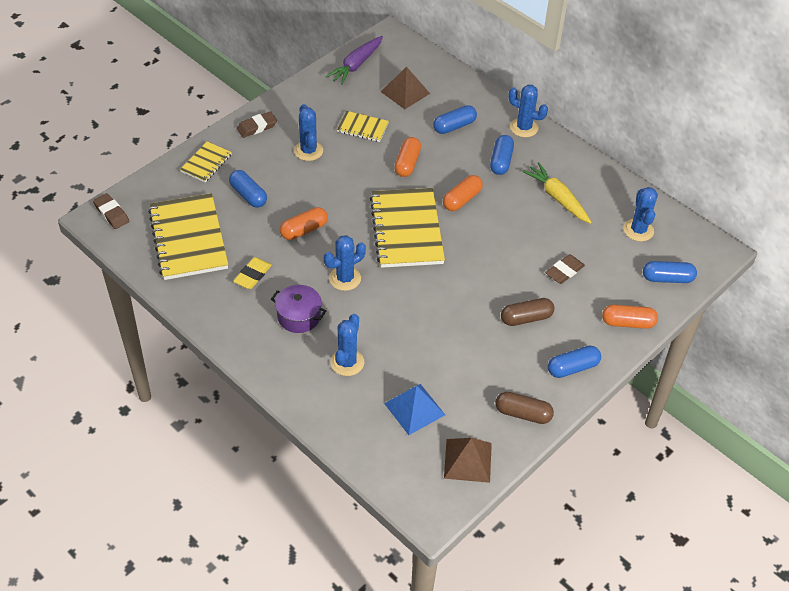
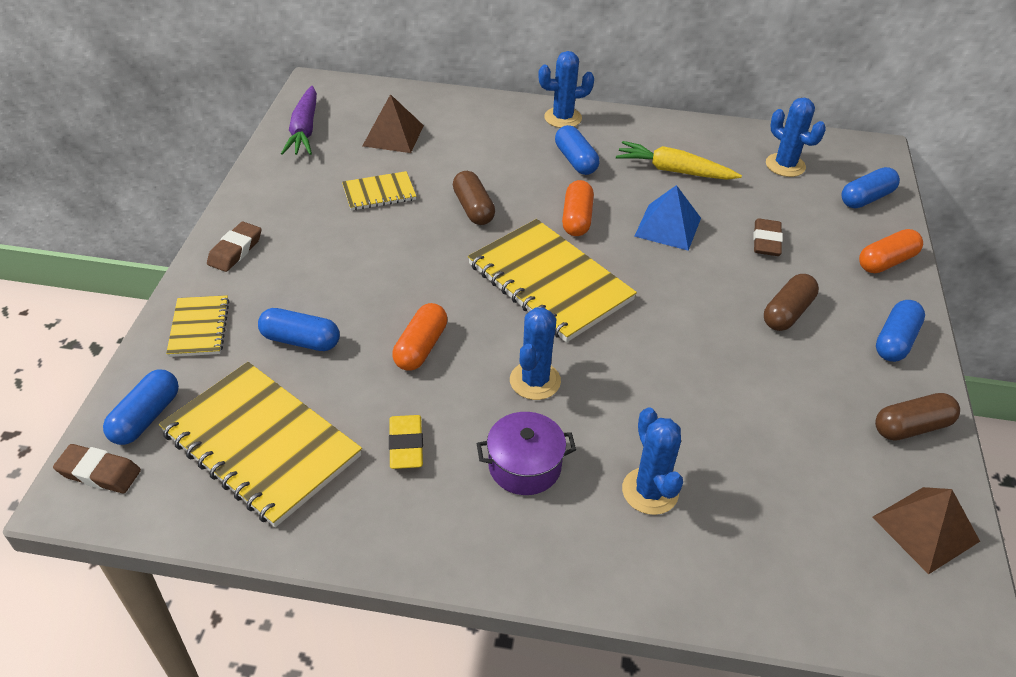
camera: 35 degrees left, 5 degrees down
blue cactus [294,104,323,161] -> none
blue pyramid [384,384,445,435] -> blue pyramid moved to [634,185,701,251]
orange capsule [394,137,421,177] -> brown capsule [453,171,495,225]
blue capsule [433,105,477,134] -> blue capsule moved to [103,370,179,445]

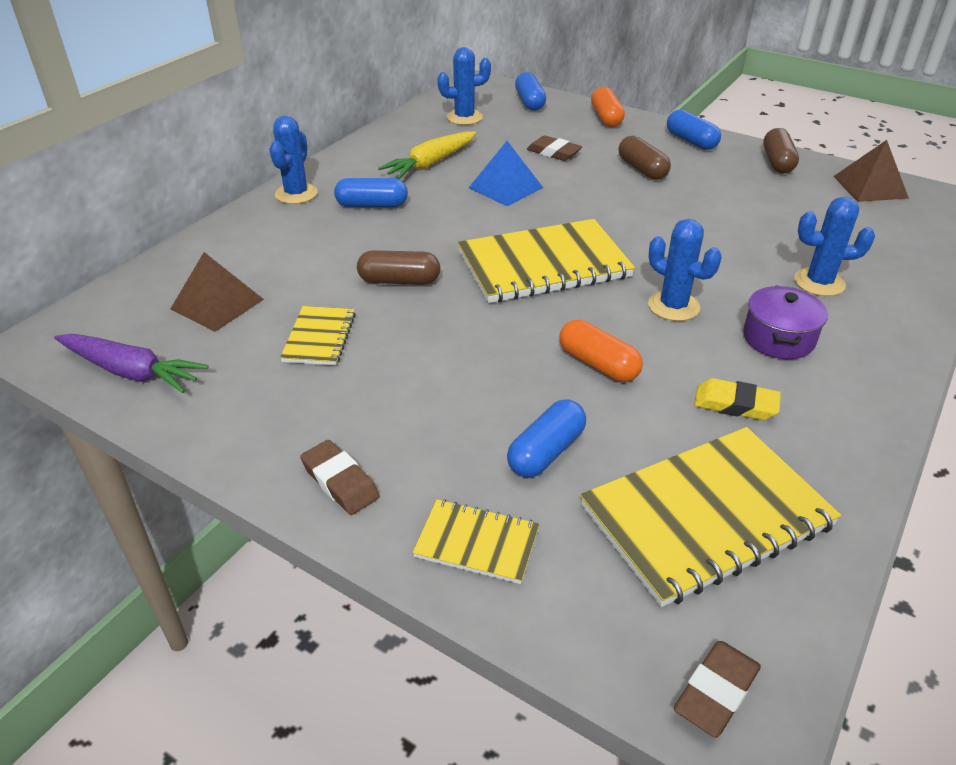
camera: 65 degrees left, 5 degrees down
blue capsule [103,370,179,445] -> none
orange capsule [562,180,594,236] -> none

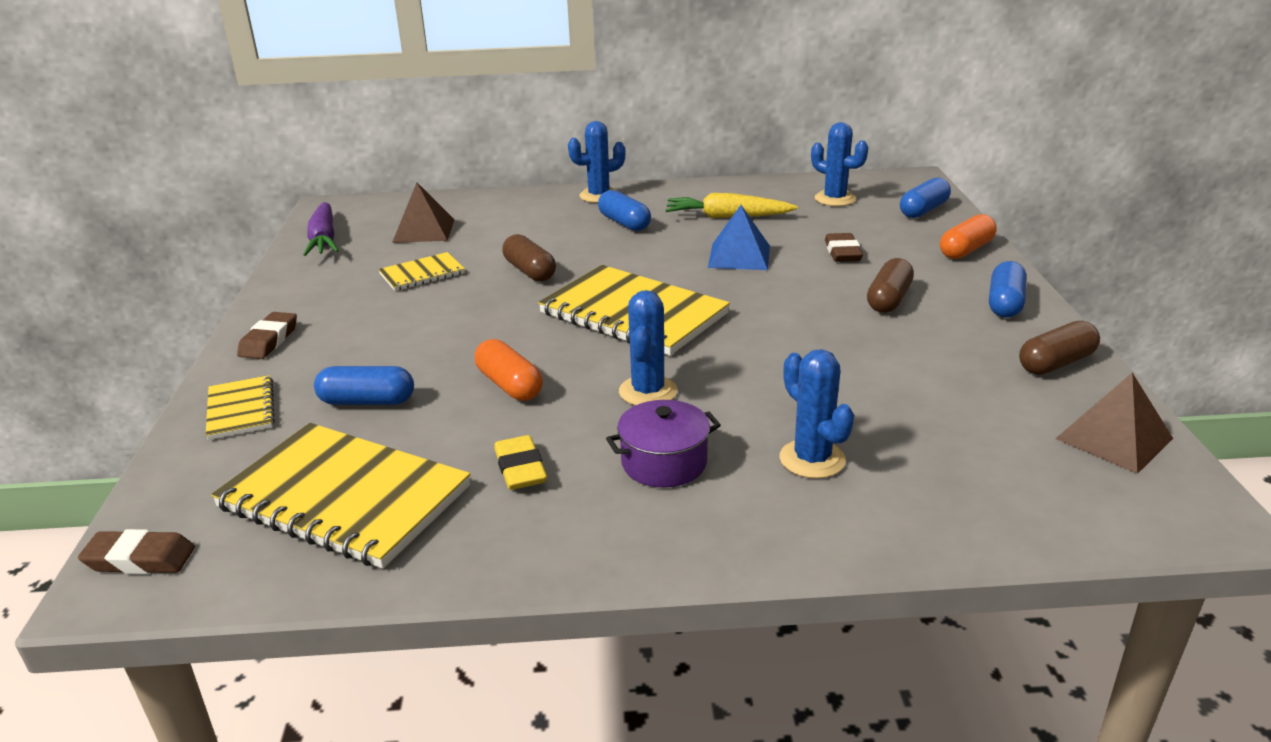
camera: 55 degrees right, 10 degrees down
orange capsule [559,320,643,382] -> orange capsule turned 45 degrees counterclockwise [475,339,543,401]

